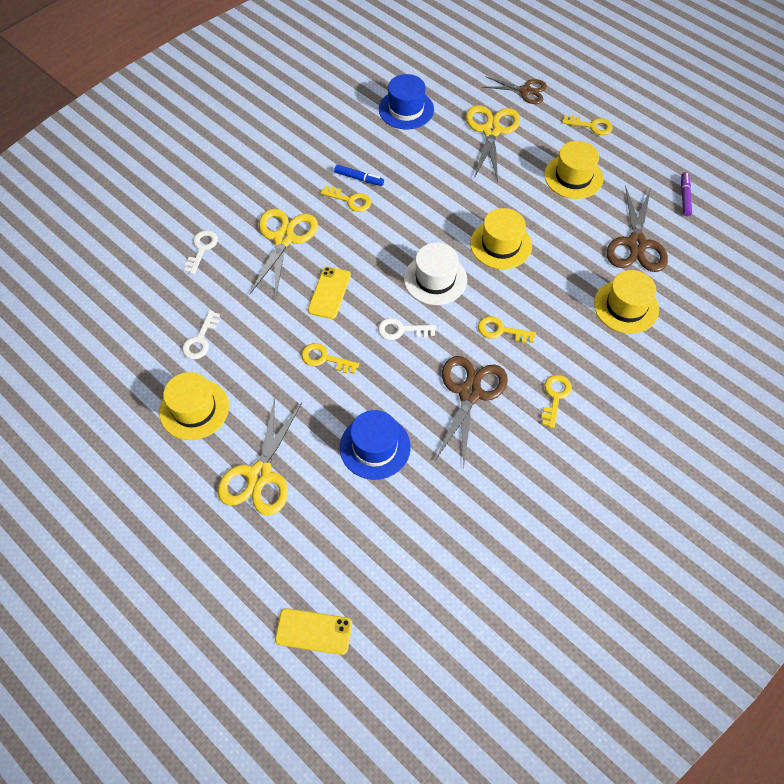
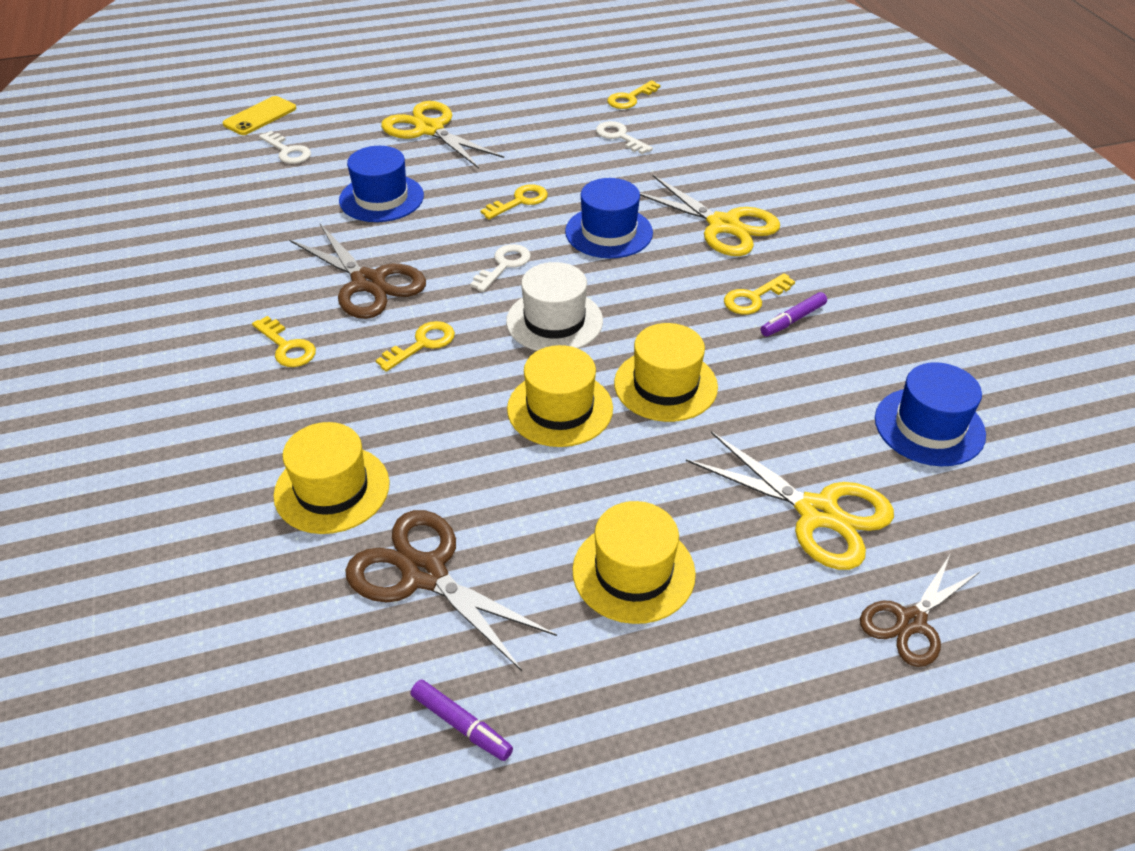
camera: 120 degrees right, 15 degrees down
yellow hat [159,372,229,440] -> yellow hat moved to [614,323,718,422]
white key [184,230,218,274] -> white key moved to [259,131,311,164]
yellow phone [308,267,351,319] -> blue hat [565,178,653,258]
blue marker [334,165,384,186] -> purple marker [761,292,827,336]
yellow key [562,115,613,135] -> yellow key moved to [607,80,661,109]

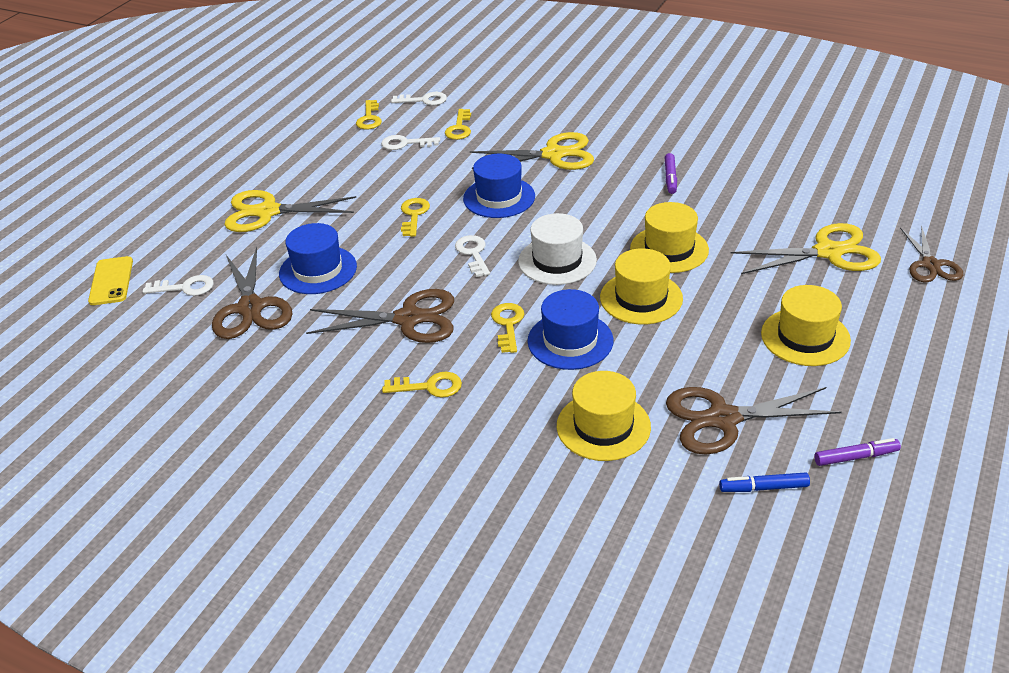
camera: 45 degrees left, 5 degrees down
yellow key [724,273,795,315] -> yellow key moved to [445,109,471,140]
blue hat [875,362,986,466] -> blue hat moved to [527,289,614,370]
none -> brown scissors [212,247,293,339]
none -> white key [391,92,447,106]
none -> blue marker [719,472,810,492]

